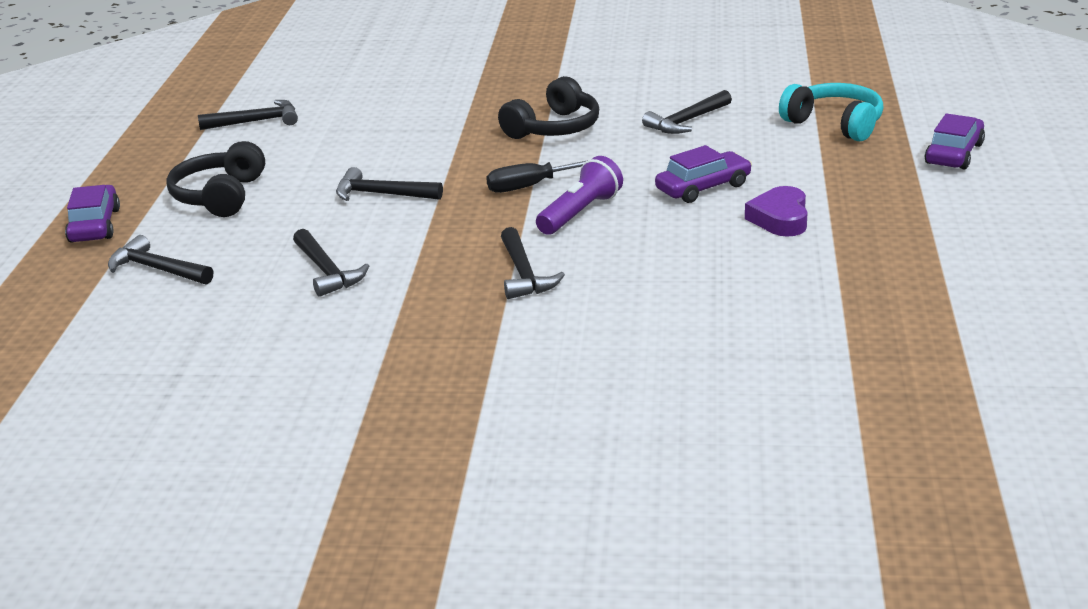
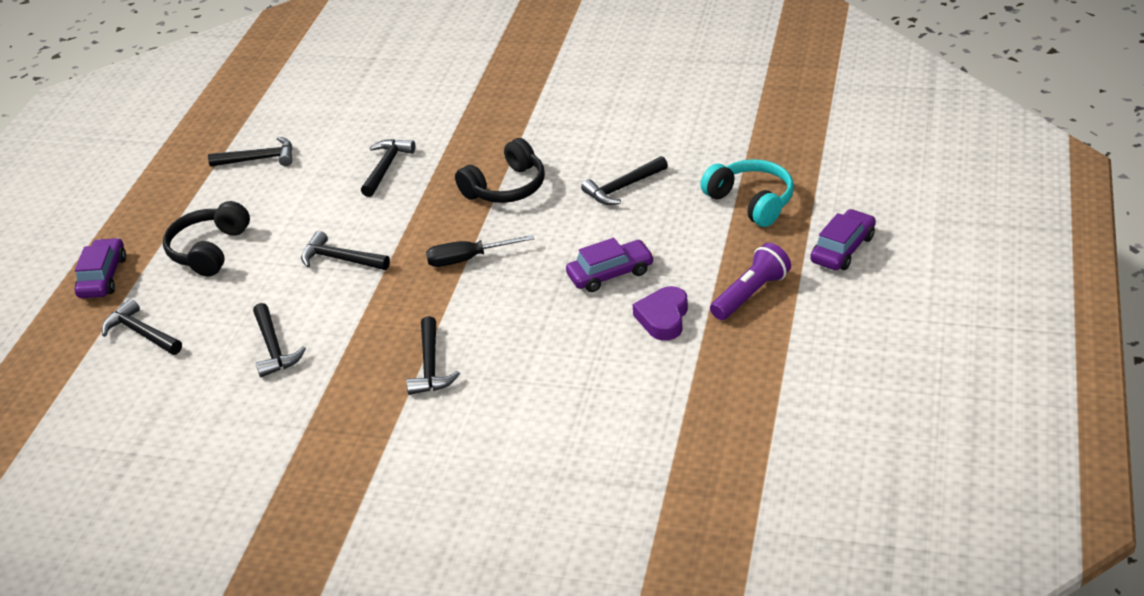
camera: 10 degrees right, 10 degrees up
purple flashlight [536,156,623,235] -> purple flashlight moved to [710,243,791,320]
none -> black hammer [361,139,415,197]

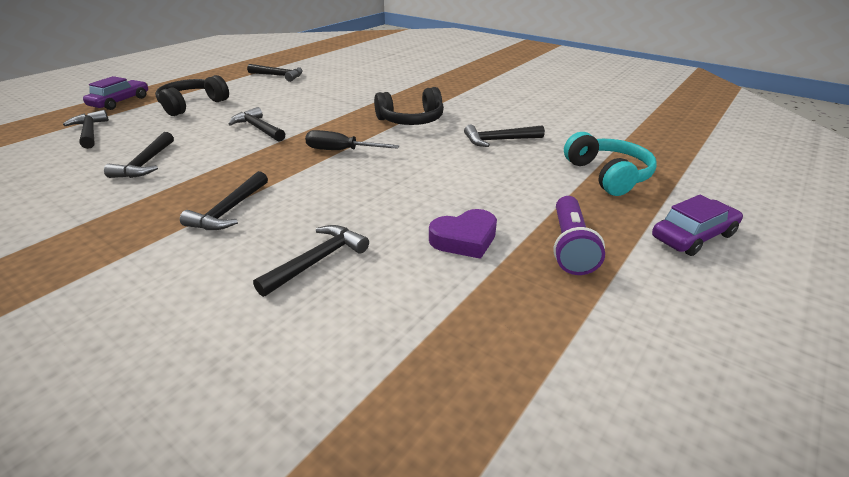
camera: 20 degrees right, 5 degrees down
black hammer [361,139,415,197] -> black hammer moved to [253,225,369,297]
purple car [566,238,654,292] -> none
purple heart [632,286,688,341] -> purple heart turned 150 degrees counterclockwise [429,209,497,259]
purple flashlight [710,243,791,320] -> purple flashlight turned 120 degrees clockwise [553,196,605,275]

